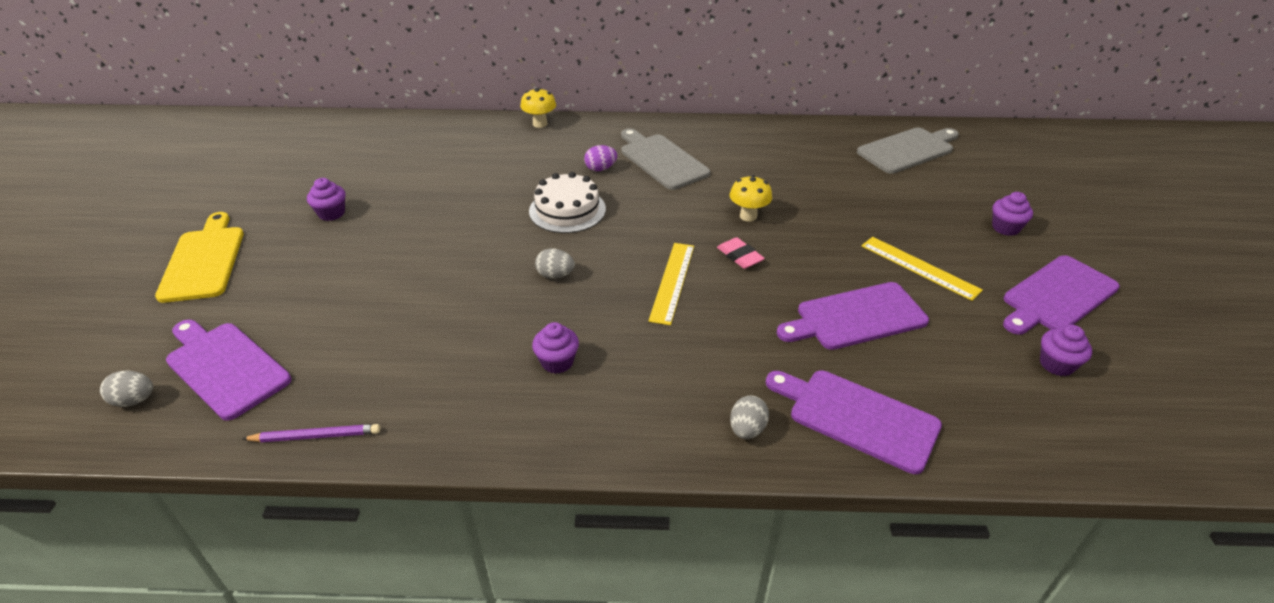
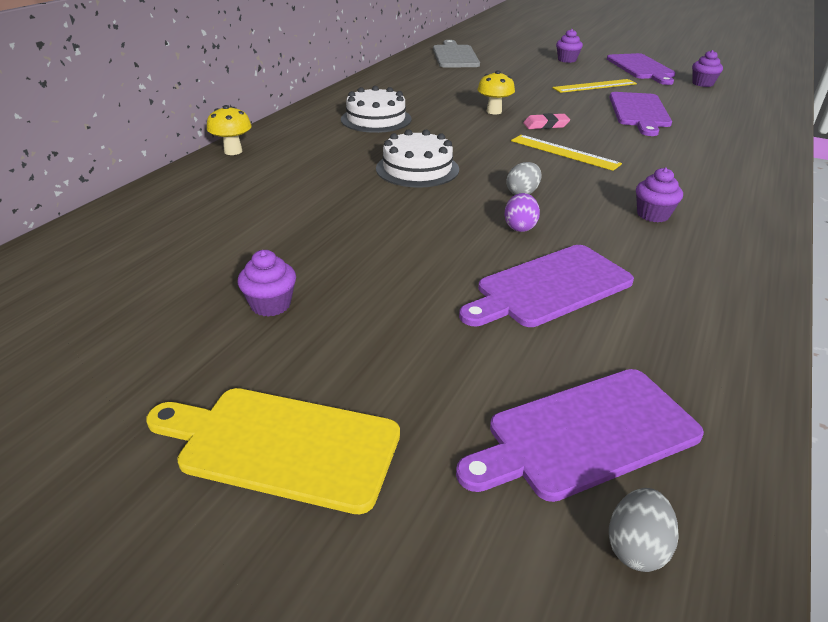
camera: 65 degrees left, 5 degrees down
purple pencil [242,424,380,442] -> none
purple egg [584,145,617,171] -> purple egg moved to [504,193,540,232]
grey cutting board [621,128,710,190] -> white cake [341,86,411,133]
grey egg [730,395,769,439] -> none
purple cutting board [766,370,942,474] -> purple cutting board moved to [459,245,634,327]

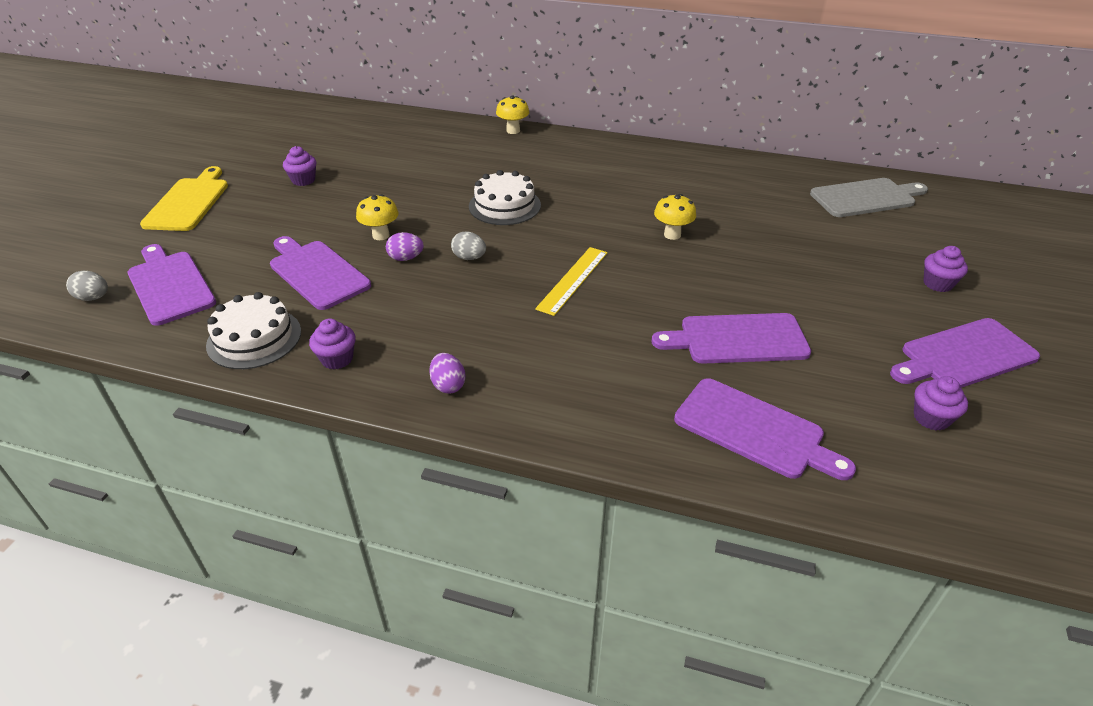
camera: 80 degrees right, 5 degrees up
white cake [341,86,411,133] -> white cake moved to [206,292,301,369]
pink eraser [523,113,570,129] -> none
yellow ruler [552,79,637,93] -> none
purple cupcake [636,168,683,222] -> purple cupcake moved to [309,318,356,370]
none -> yellow mushroom [356,194,399,240]
none -> purple egg [429,353,466,393]
none -> purple cutting board [674,378,856,480]

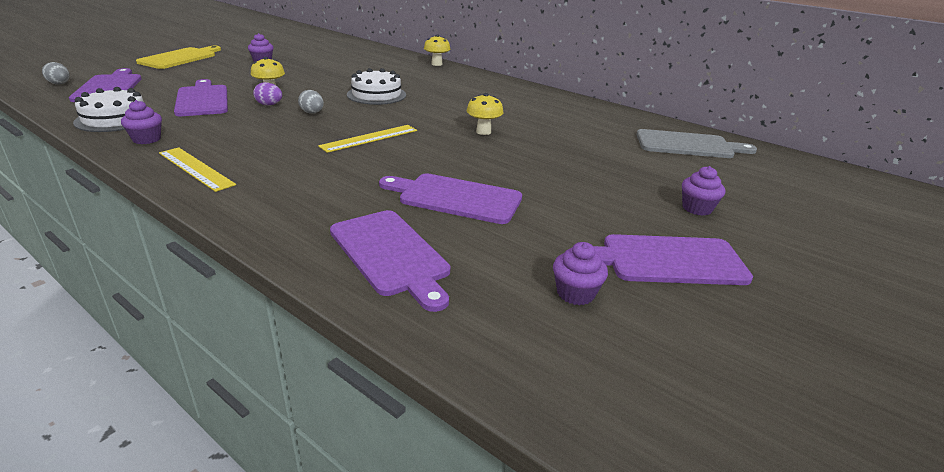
camera: 20 degrees right, 10 degrees down
purple egg [429,353,466,393] -> yellow ruler [159,147,236,192]

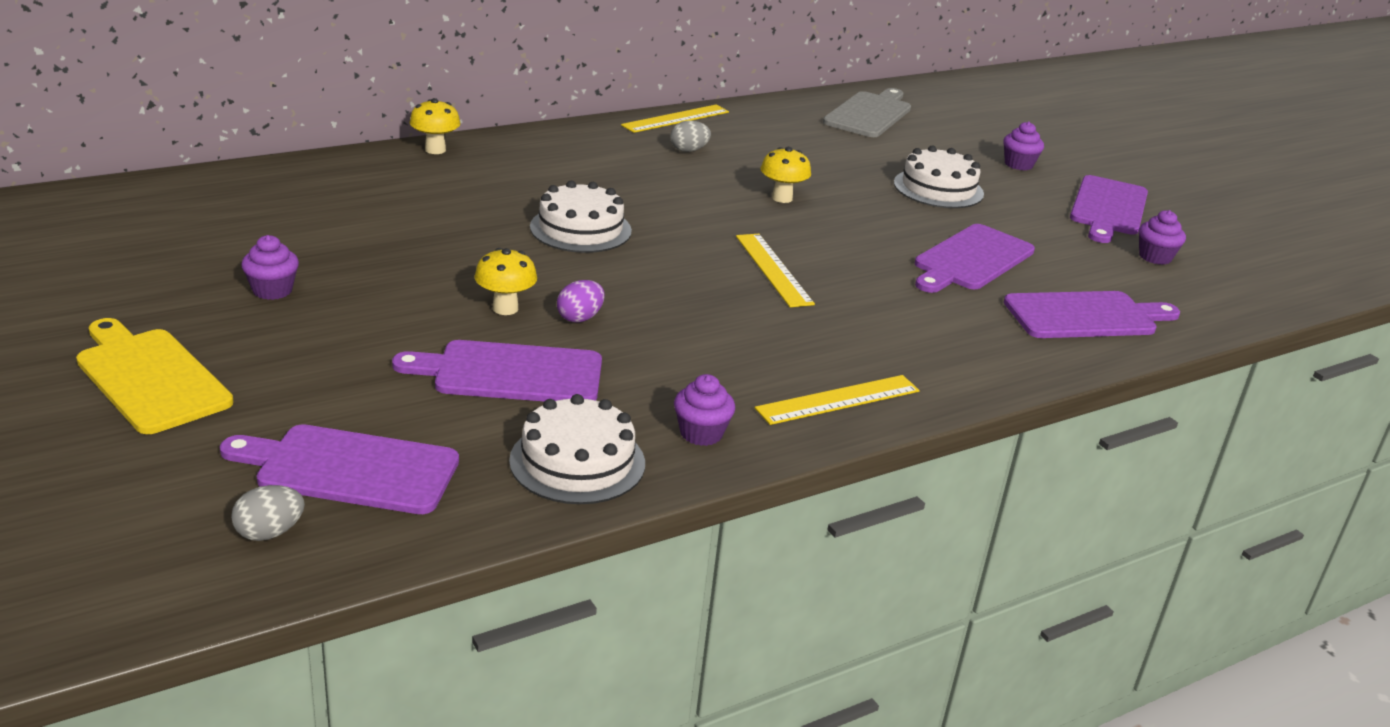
camera: 70 degrees left, 0 degrees up
grey egg [298,90,324,114] -> grey egg moved to [670,120,711,152]
none -> yellow ruler [621,105,729,133]
none -> white cake [894,146,984,208]

